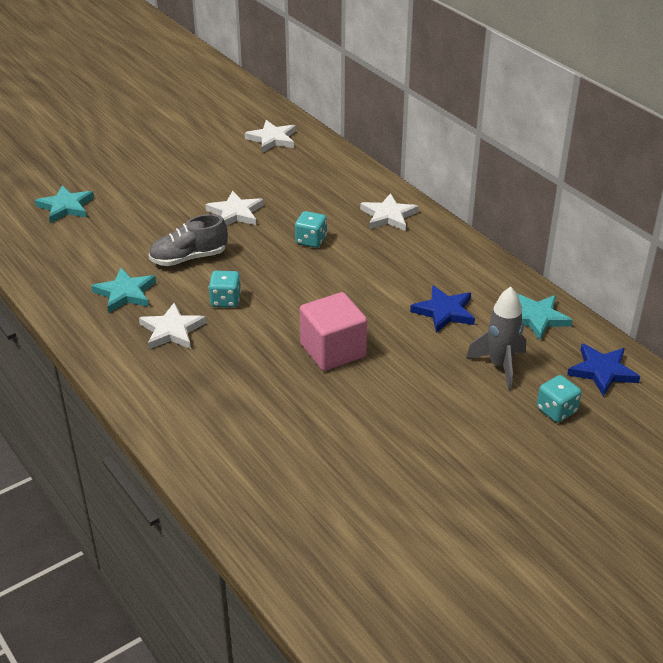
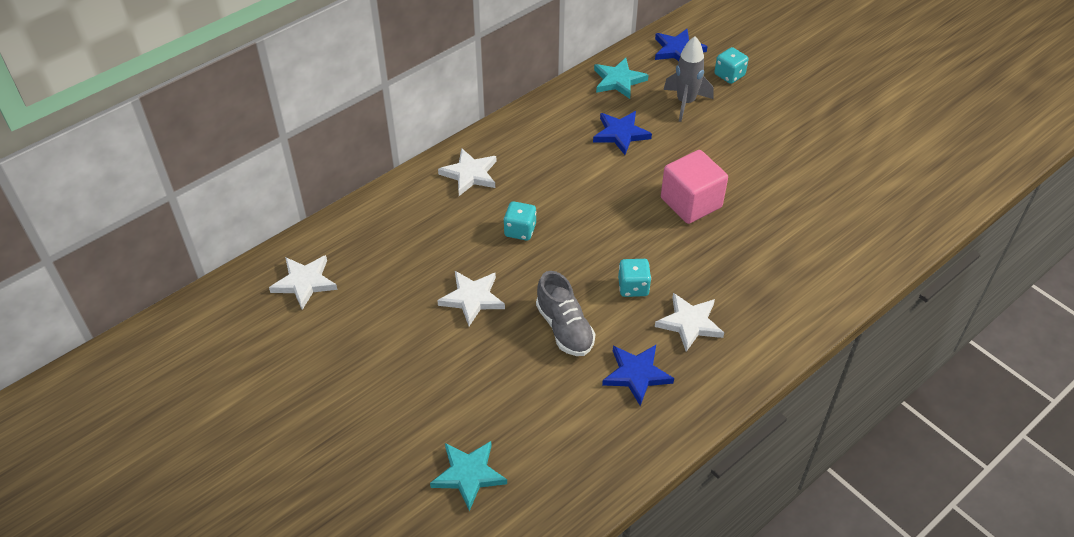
camera: 95 degrees left, 10 degrees up
turquoise star [91,268,156,313] -> blue star [602,345,674,406]

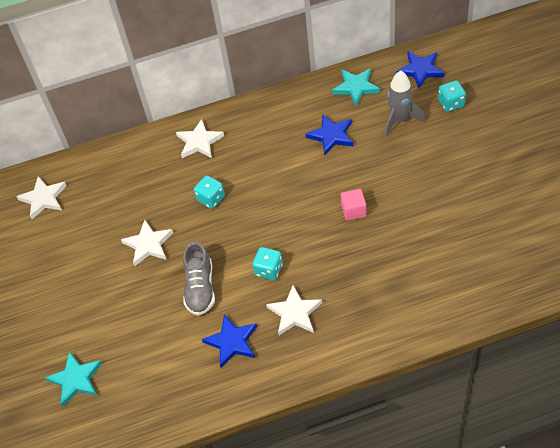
camera: 30 degrees right, 5 degrees up
pink cube [661,150,728,224] -> pink cube [341,189,366,221], size x0.55

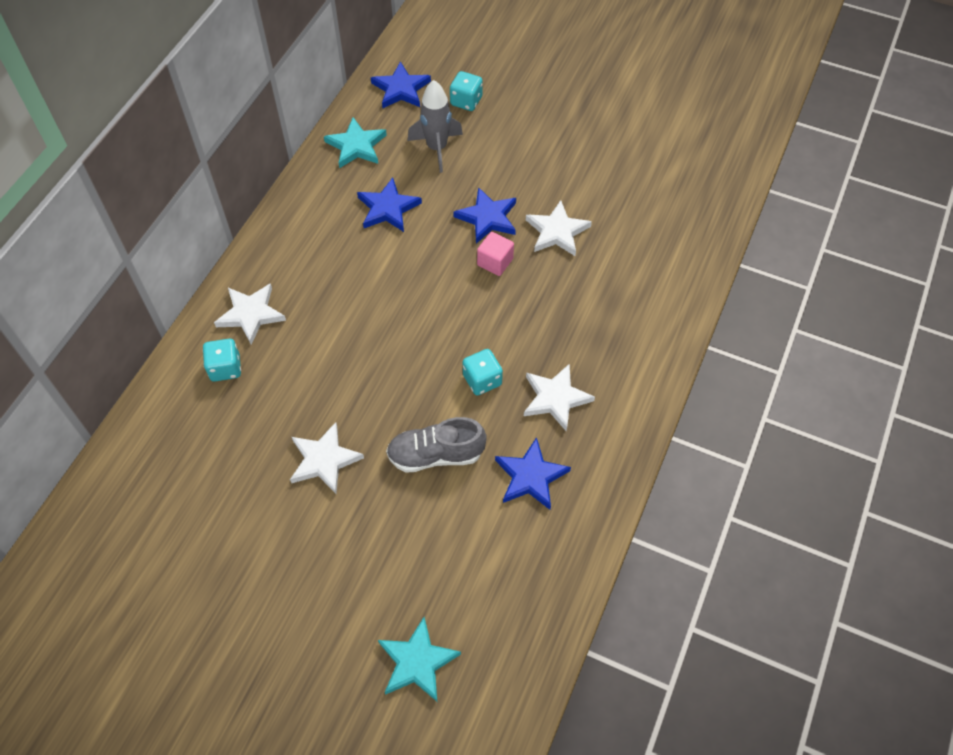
camera: 55 degrees left, 5 degrees up
white star [16,176,67,219] -> white star moved to [526,200,592,256]
grey shoe [183,242,215,316] -> grey shoe turned 135 degrees clockwise [386,417,487,473]
turquoise dice [194,175,225,209] -> turquoise dice moved to [203,339,241,382]
none -> blue star [453,187,516,244]

